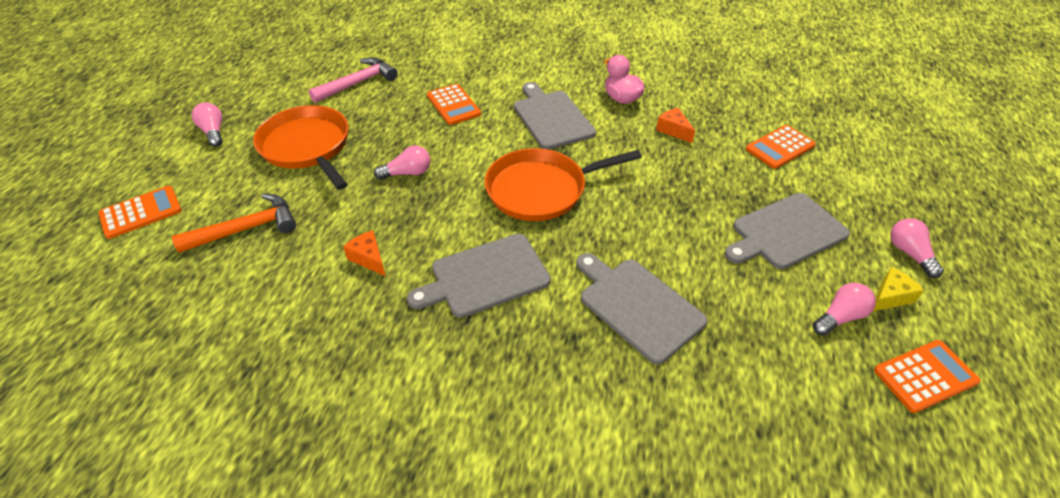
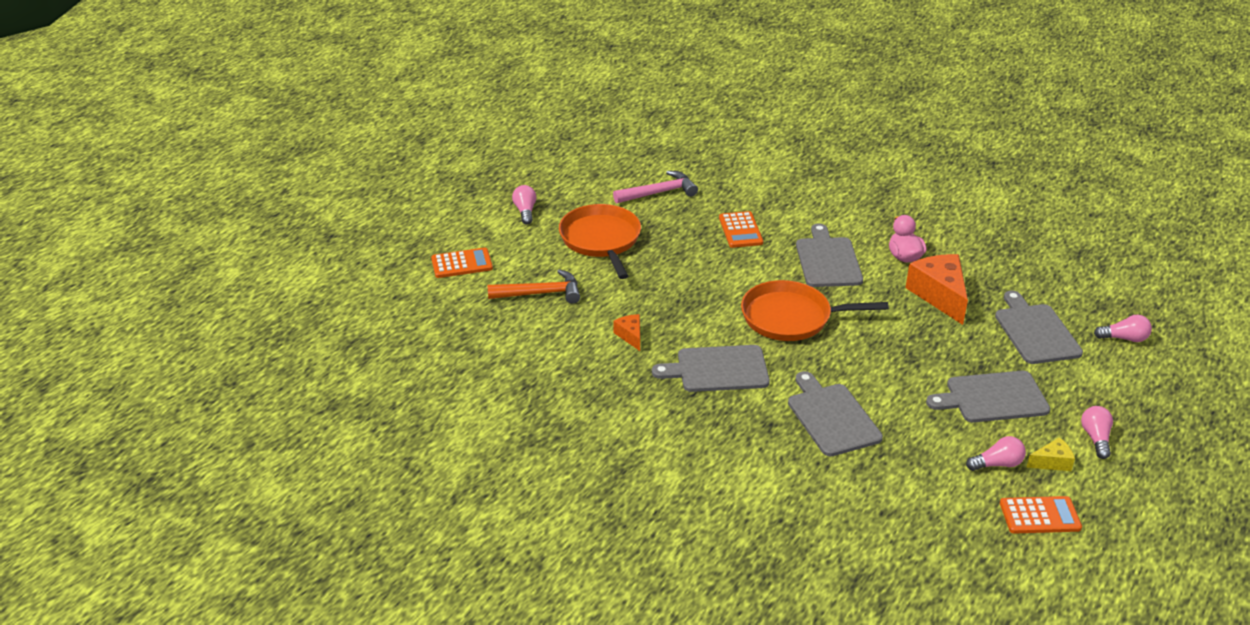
camera: 20 degrees right, 10 degrees down
pink light bulb [374,146,430,180] -> pink light bulb moved to [1094,315,1152,342]
orange cheese [656,108,695,143] -> orange cheese [905,254,968,325], size x2.01
orange calculator [746,125,816,169] -> grey cutting board [995,291,1083,364]

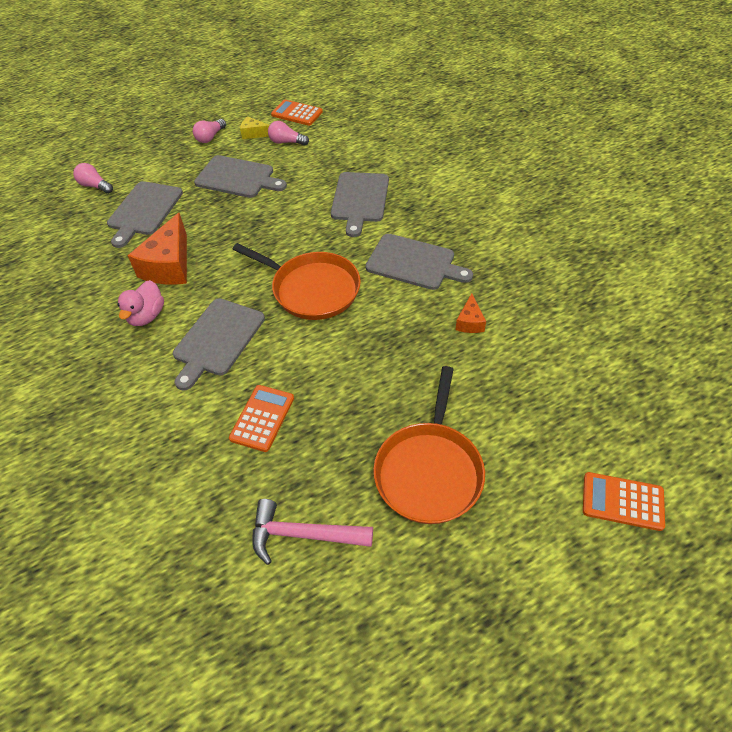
camera: 150 degrees left, 15 degrees up
orange hammer [487,269,580,304] -> none
pink light bulb [512,185,537,224] -> none

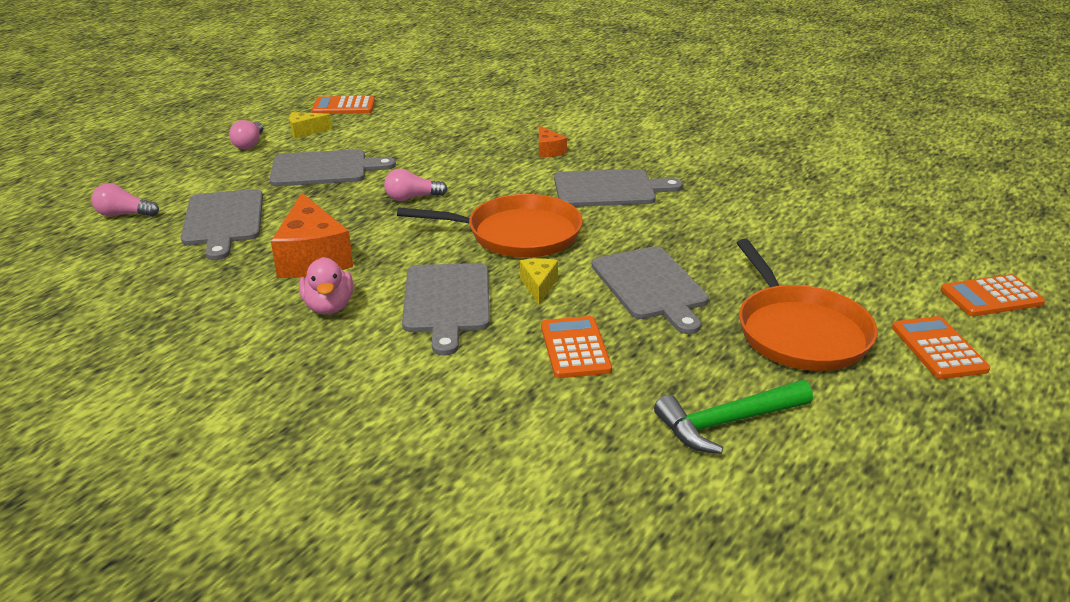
camera: 30 degrees left, 20 degrees down
pink hammer [252,499,373,565] -> green hammer [654,380,813,454]
pink light bulb [268,121,309,145] -> pink light bulb moved to [384,169,447,201]
grey cutting board [331,172,389,237] -> grey cutting board moved to [592,247,709,334]
orange cheese [455,293,486,333] -> orange cheese moved to [539,126,567,158]
none -> yellow cheese [520,258,558,305]
none -> orange calculator [892,316,990,379]

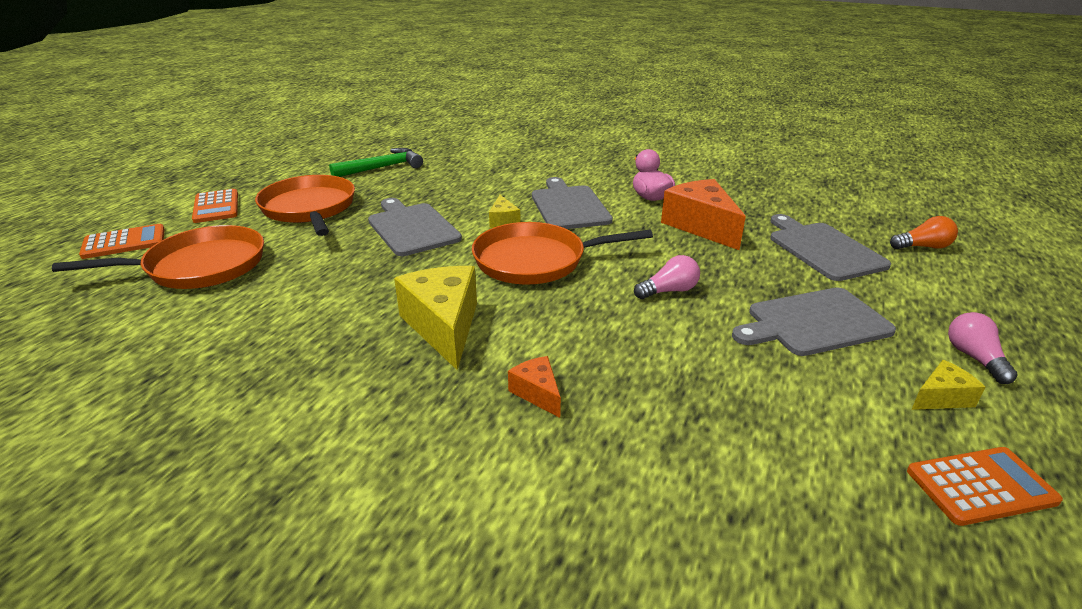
camera: 170 degrees right, 0 degrees up
pink light bulb [92,183,159,217] -> orange light bulb [890,216,958,249]
orange calculator [541,316,612,378] -> none
grey cutting board [554,169,683,207] -> yellow cheese [394,266,477,370]
none -> orange pan [52,225,264,289]

